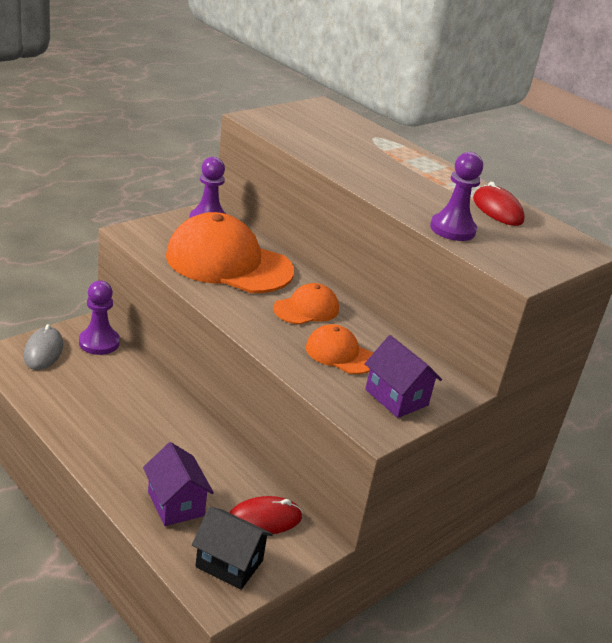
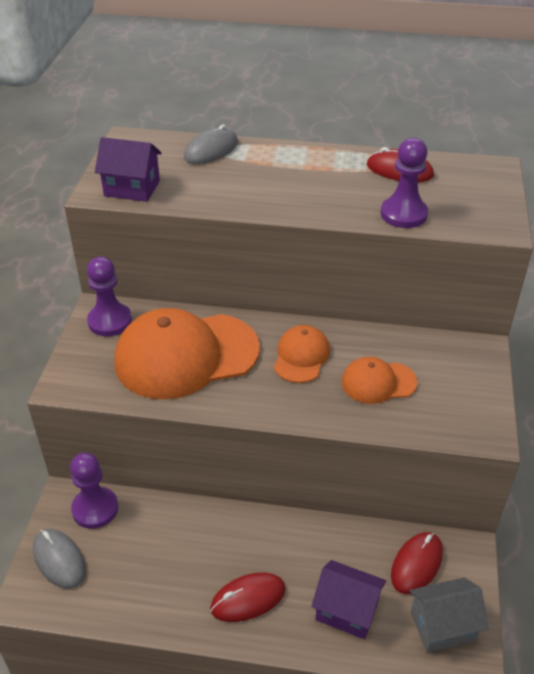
camera: 35 degrees left, 10 degrees up
black house [192,507,273,590] -> grey house [409,577,489,653]
purple house [365,335,442,418] -> purple house moved to [95,137,162,202]
none -> grey mouse [184,124,238,164]
none -> red mouse [210,572,286,622]

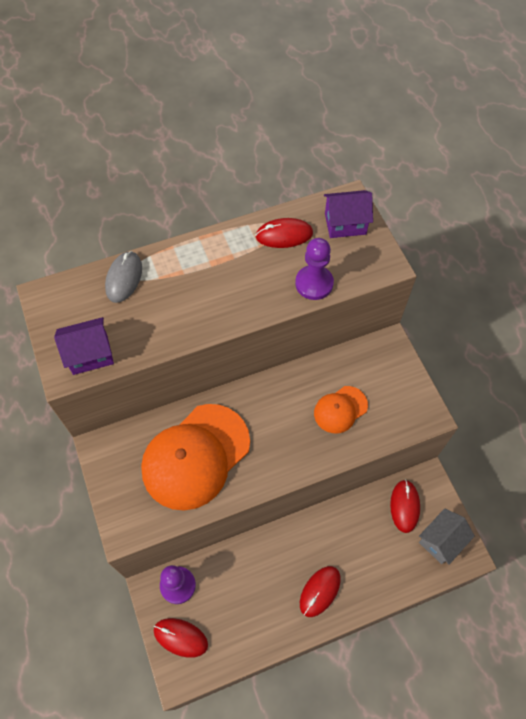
camera: 30 degrees left, 20 degrees up
grey mouse [33,529,86,589] -> red mouse [154,618,208,658]
purple pawn [87,257,132,336] -> none
orange cap [274,325,330,383] -> none
purple house [311,560,386,639] -> purple house moved to [324,190,373,238]

